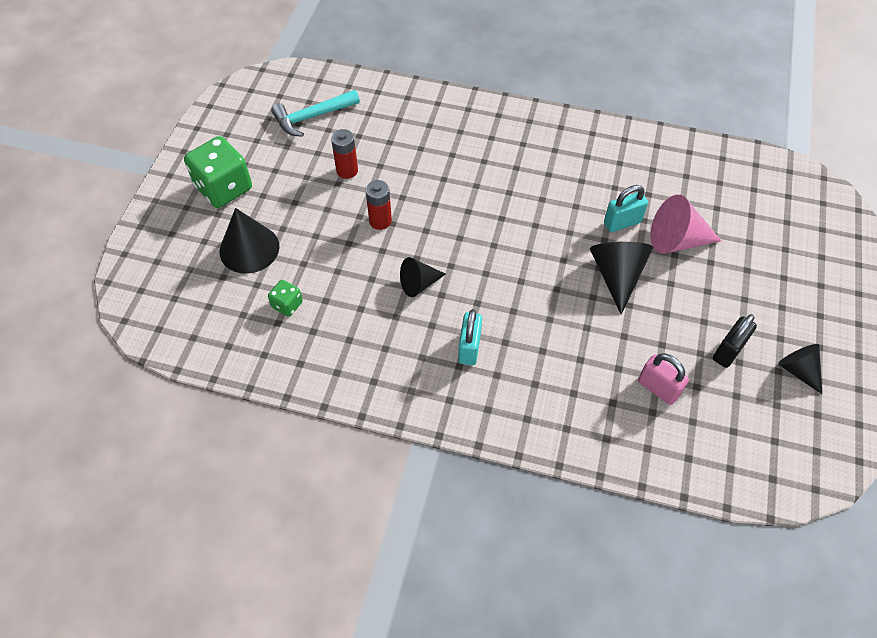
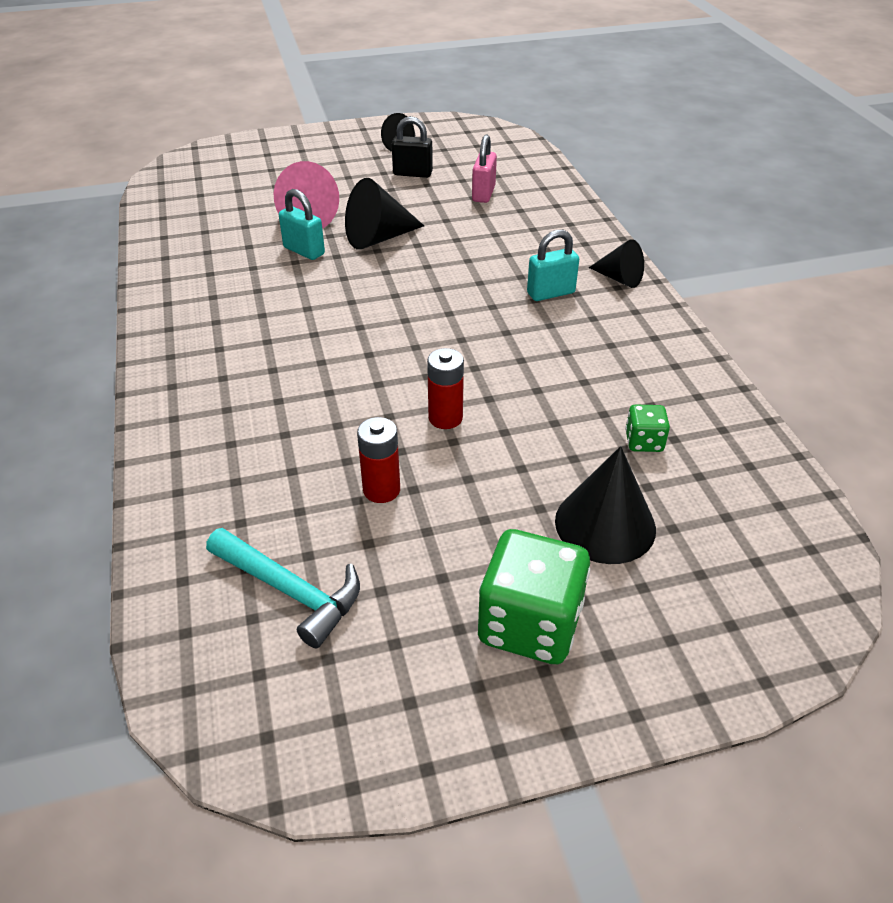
camera: 120 degrees left, 15 degrees down
black cone [400,257,446,297] -> black cone moved to [589,239,644,288]

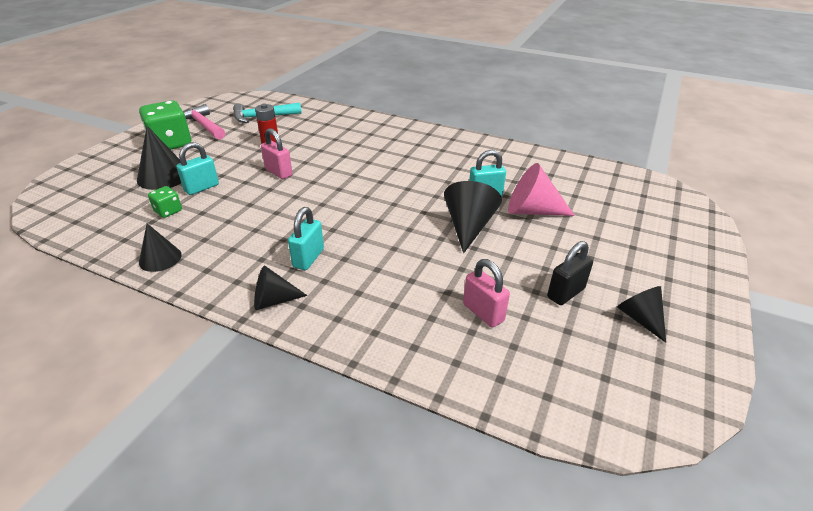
camera: 130 degrees right, 5 degrees down
red battery [427,348,464,429] -> pink padlock [261,128,292,179]
none -> black cone [139,224,182,272]
none -> turquoise padlock [176,142,219,195]
none -> pink hammer [183,104,225,140]

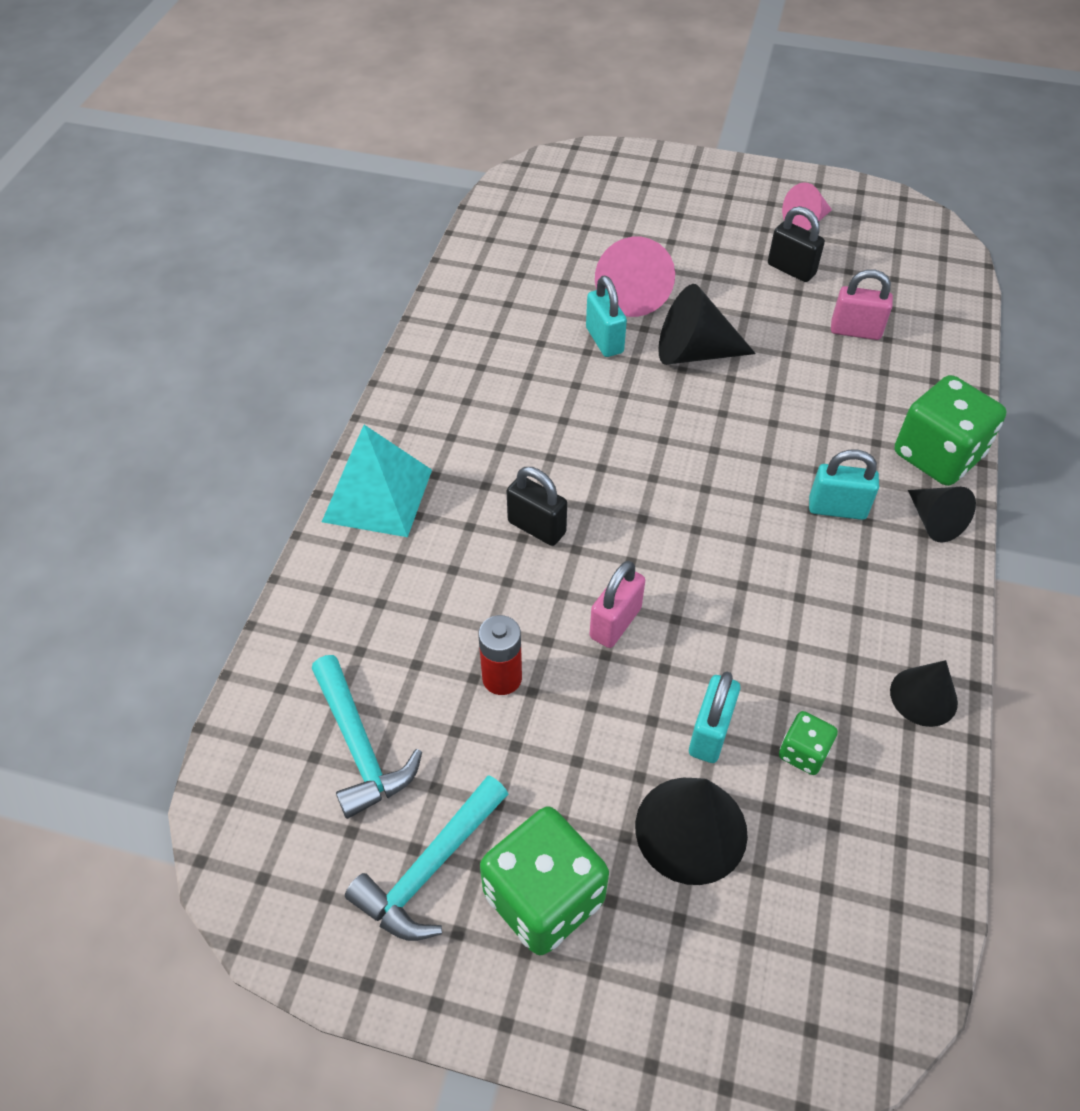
camera: 100 degrees left, 15 degrees up
turquoise padlock [176,142,219,195] -> turquoise padlock turned 75 degrees clockwise [689,672,740,763]
pink hammer [183,104,225,140] -> turquoise hammer [345,775,508,941]
pink padlock [463,259,510,327] -> pink padlock turned 60 degrees clockwise [831,269,893,340]
black cone [617,286,666,343] -> pink cone [782,182,832,230]
none -> turquoise pyramid [322,425,432,537]
none -> black padlock [507,467,567,546]
none -> green dice [895,375,1006,486]

